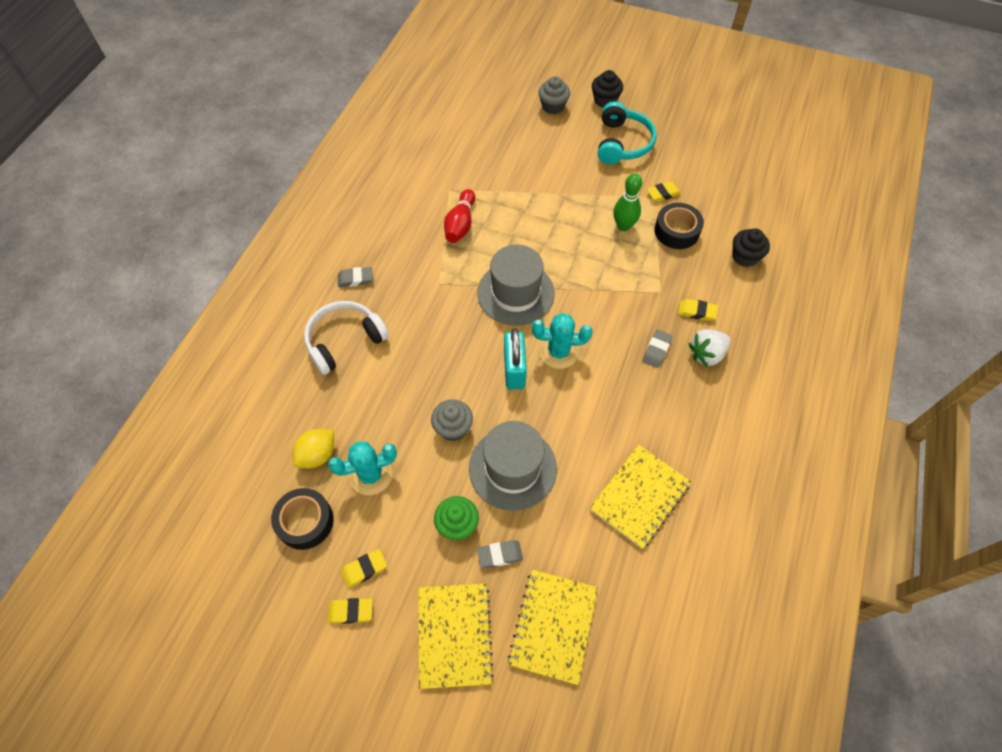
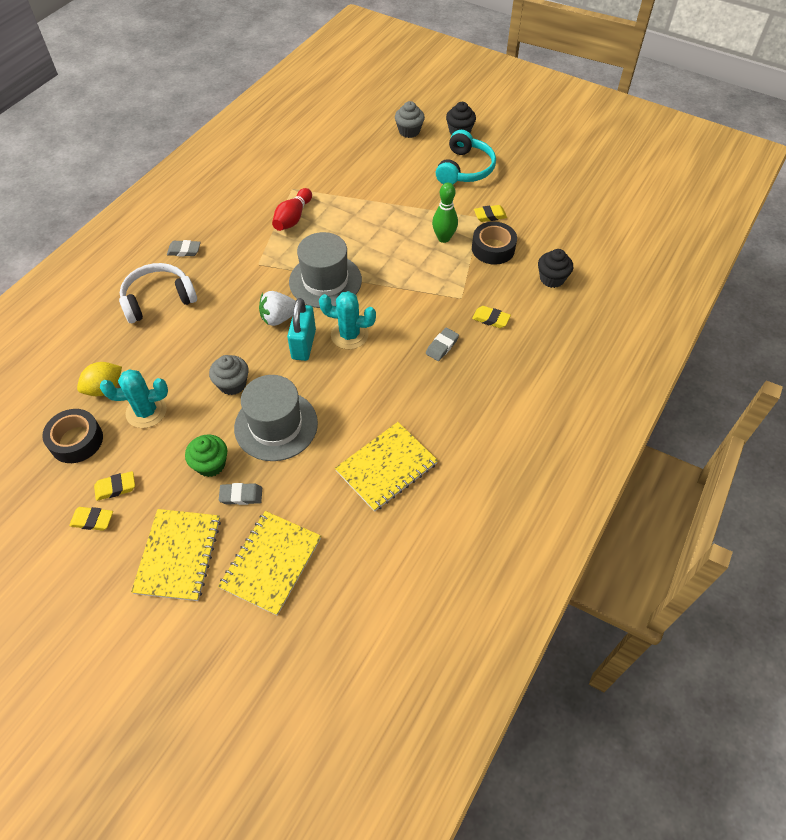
camera: 10 degrees right, 5 degrees down
white strawberry [689,329,731,367] -> white strawberry moved to [259,291,296,326]

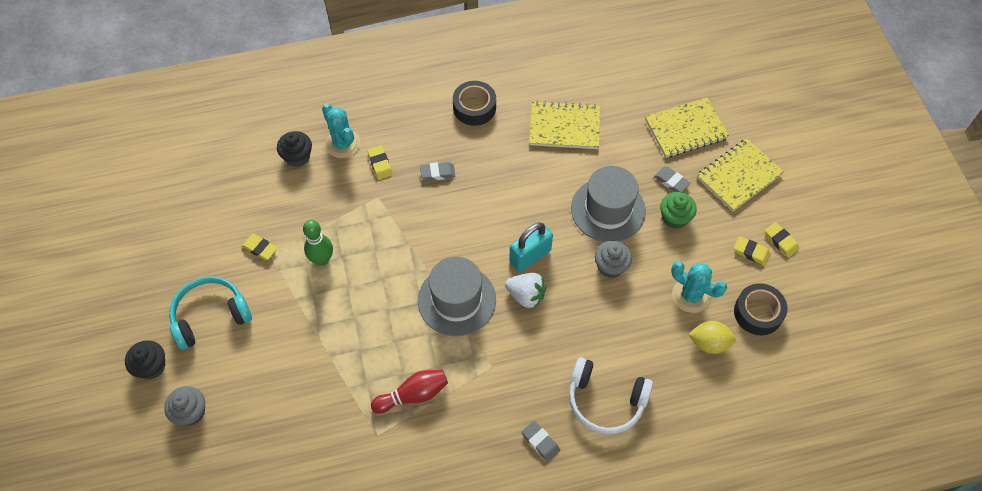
camera: 135 degrees left, 5 degrees up
turquoise cactus [319,291,376,349] -> turquoise cactus moved to [322,104,361,158]
black tape [472,222,517,265] -> black tape moved to [453,81,496,126]

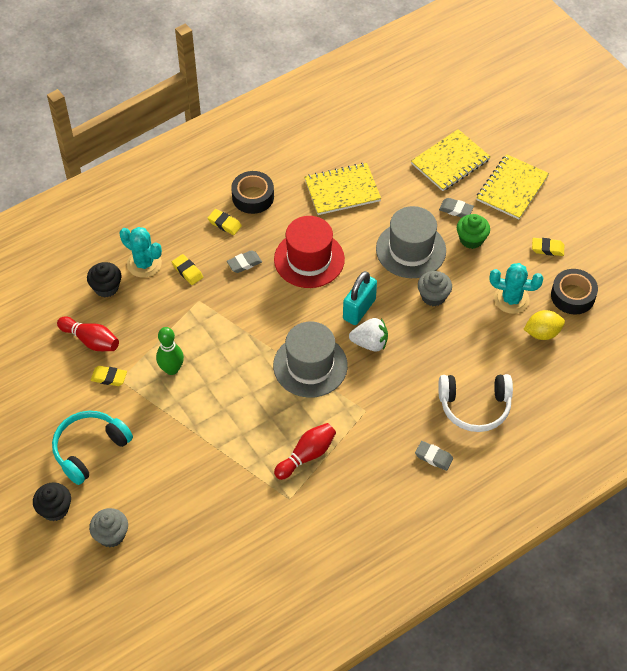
camera: 20 degrees left, 5 degrees down
yellow eraser [765,222,799,258] -> yellow eraser moved to [208,209,242,235]
none -> red bowling pin [57,316,119,351]
none -> red hat [274,216,345,288]

